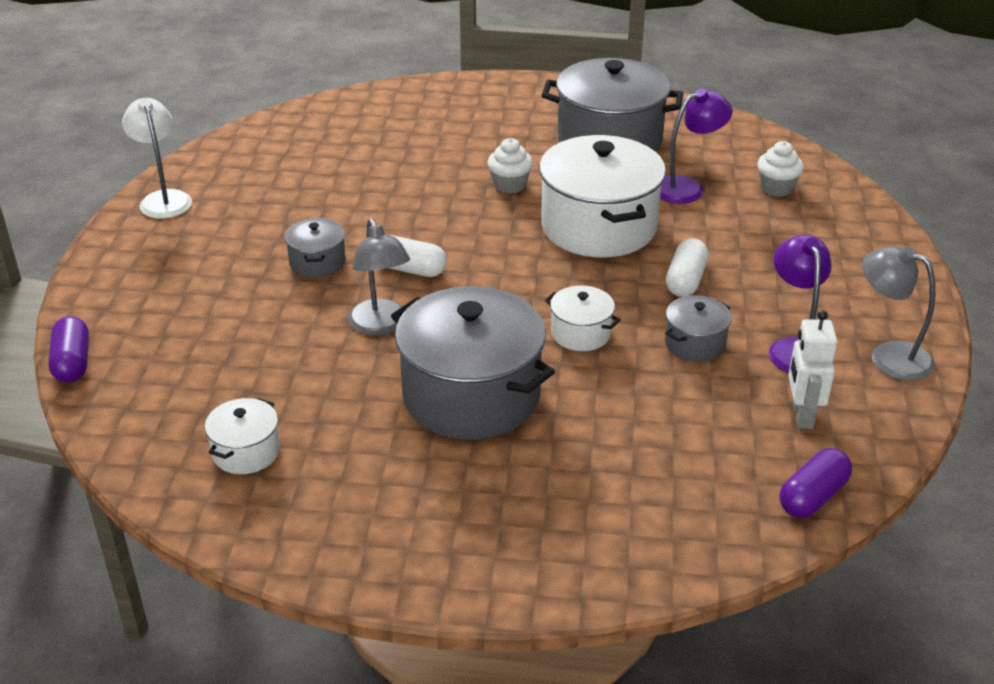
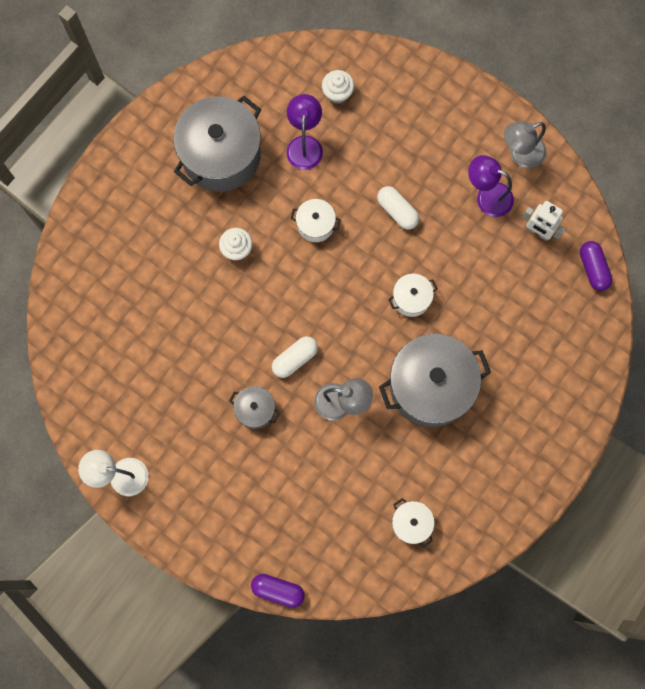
camera: 60 degrees left, 40 degrees up
white pot [539,135,666,257] -> white pot [291,199,341,242], size x0.47
grey pot [665,295,732,362] -> none

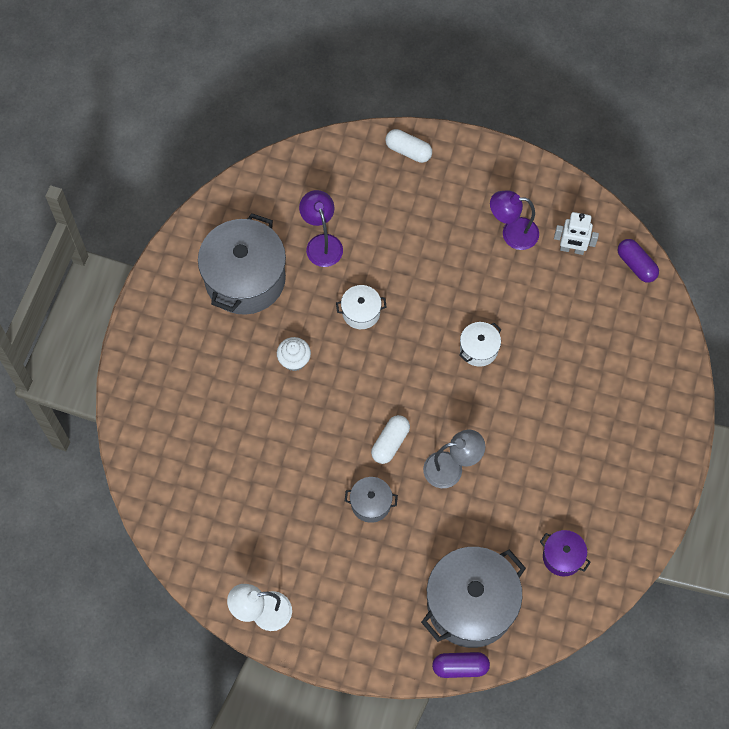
camera: 20 degrees left, 10 degrees down
white cupcake [322,70,354,104] -> none
white capsule [377,186,419,229] -> white capsule moved to [386,129,432,163]
grey pot [379,334,491,427] -> grey pot moved to [421,547,526,648]
white pot [392,498,435,547] -> purple pot [540,530,591,577]
grey lamp [504,121,546,168] -> none

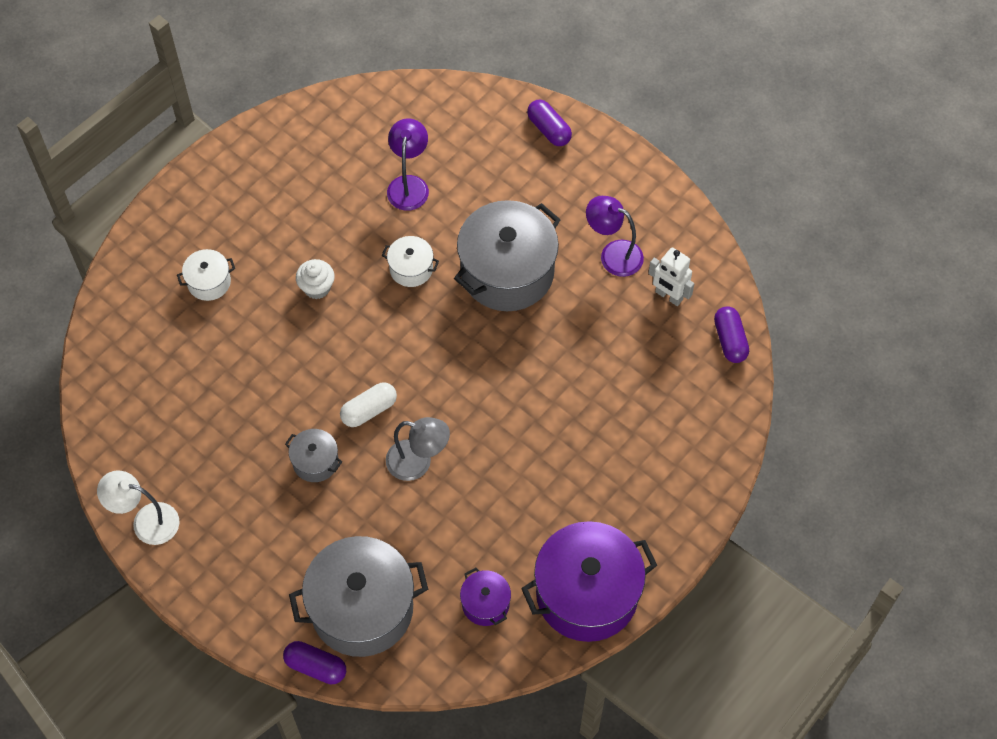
camera: 25 degrees right, 5 degrees down
grey pot [198,213,286,315] -> grey pot moved to [454,200,561,311]
white capsule [386,129,432,163] -> purple capsule [527,100,572,146]
white pot [459,322,502,367] -> white pot moved to [177,249,235,301]
none -> purple pot [521,521,657,642]

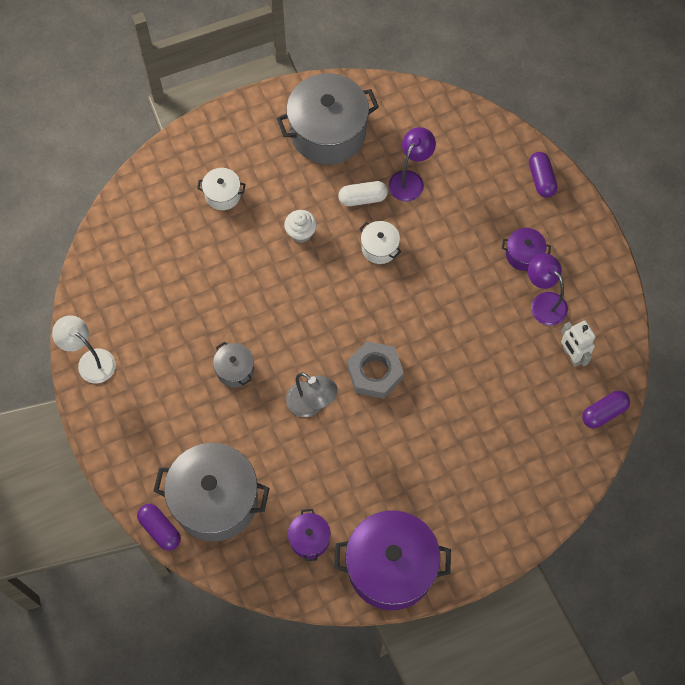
camera: 25 degrees right, 5 degrees up
white capsule [340,382,397,427] -> white capsule moved to [338,181,388,206]
grey pot [454,200,561,311] -> grey pot moved to [277,73,379,165]
purple capsule [714,306,749,363] -> purple capsule turned 45 degrees clockwise [582,391,630,428]
none -> grey nut [347,341,404,399]
none -> purple pot [502,228,551,271]

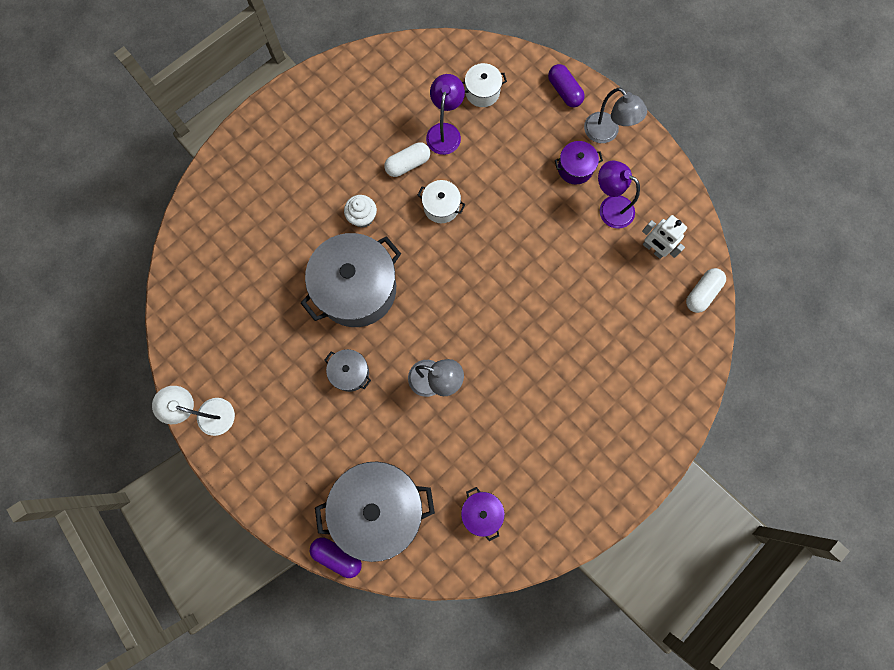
camera: 20 degrees left, 10 degrees up
white pot [197,168,245,210] -> white pot moved to [462,63,507,107]
grey pot [277,73,379,165] -> grey pot moved to [301,233,401,327]
purple pot [334,510,451,610] -> none
grey nut [347,341,404,399] -> none
purple capsule [582,391,630,428] -> white capsule [686,268,726,313]
none -> grey lamp [584,87,647,143]

